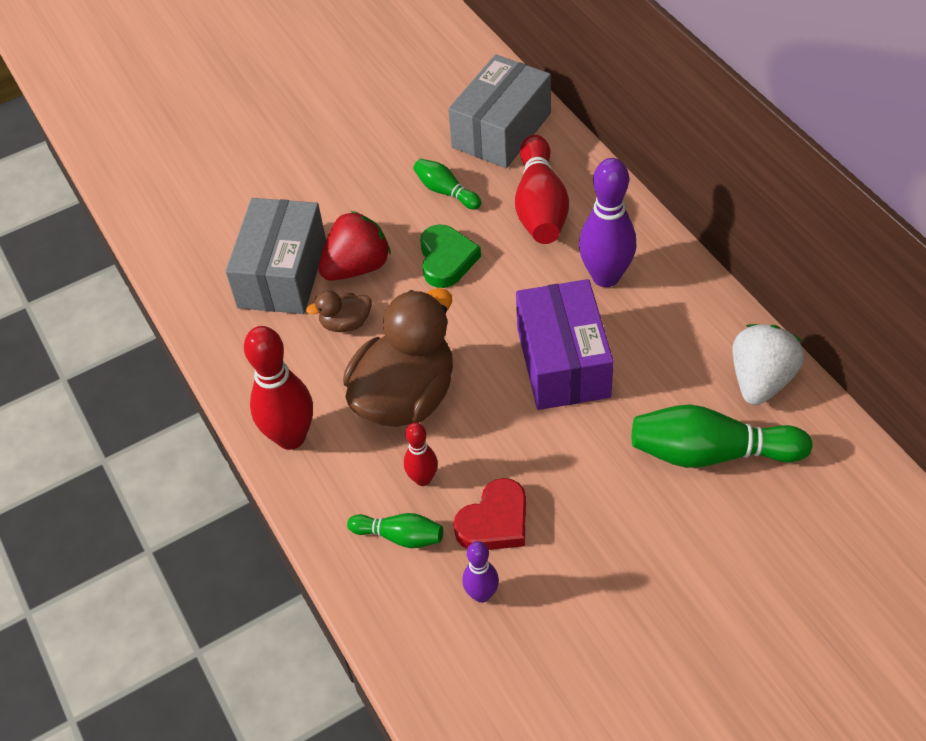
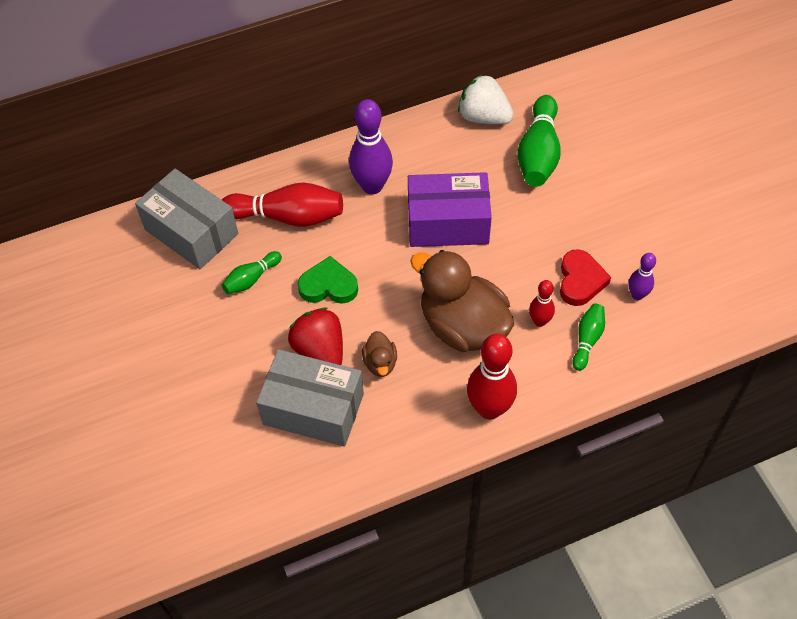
camera: 85 degrees left, 5 degrees up
red heart [454,478,526,550] -> red heart turned 45 degrees clockwise [560,249,611,306]

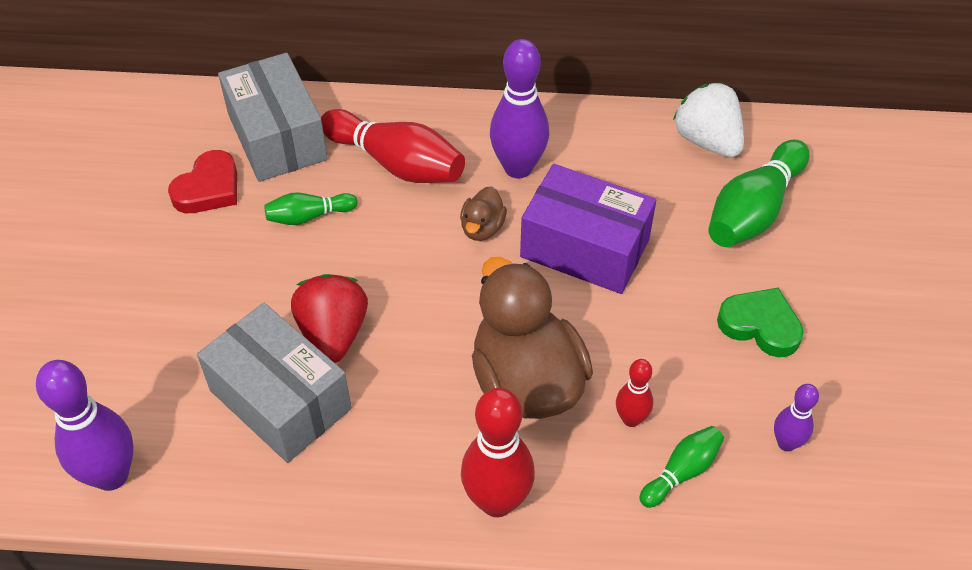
camera: 25 degrees right, 5 degrees down
green heart [297,256,358,304] -> green heart moved to [717,288,804,357]
brown duck [362,331,397,377] -> brown duck moved to [460,186,507,241]
red heart [560,249,611,306] -> red heart moved to [168,150,237,213]
none -> purple bowling pin [36,360,134,491]

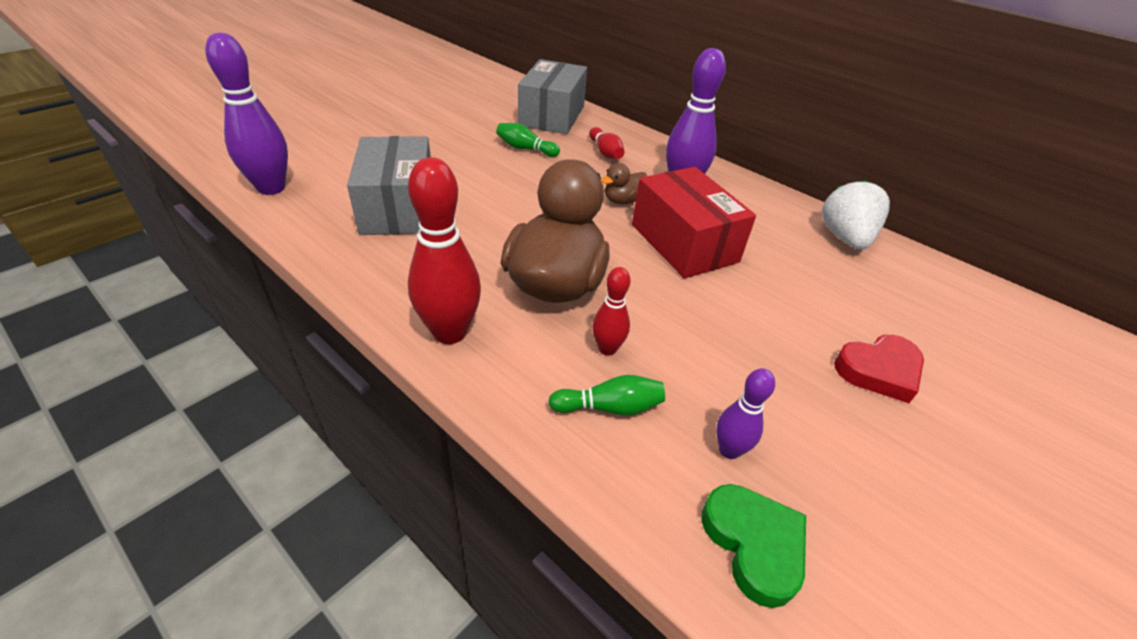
camera: 35 degrees right, 10 degrees down
red heart [168,150,237,213] -> red heart moved to [834,335,924,403]
red strawberry [291,274,368,363] -> none
red bowling pin [321,109,465,183] -> red bowling pin [589,127,625,159], size x0.54
purple box [520,164,656,294] -> red box [632,167,756,278]
green bowling pin [708,140,810,247] -> none
green heart [717,288,804,357] -> green heart moved to [701,484,806,608]

